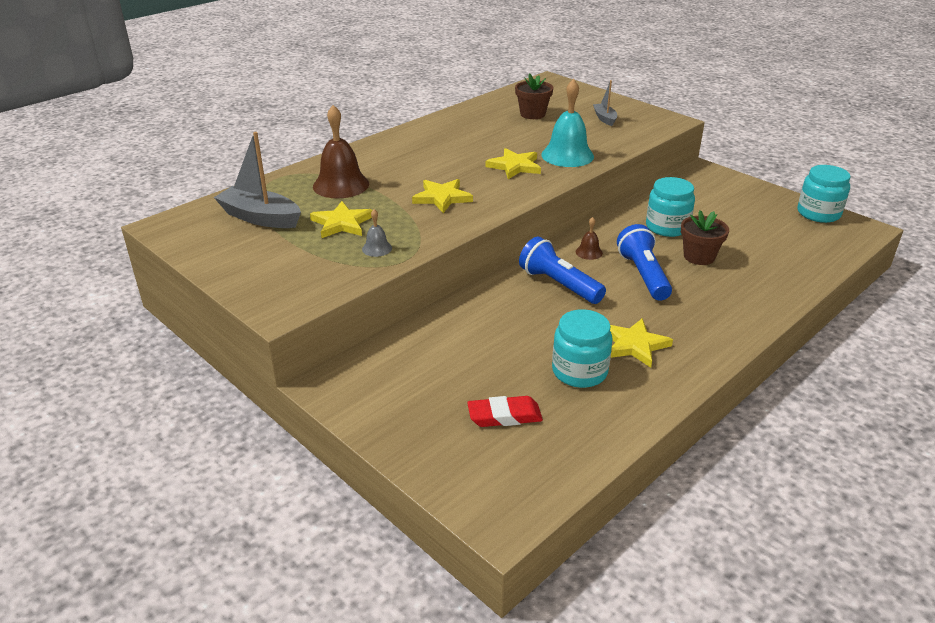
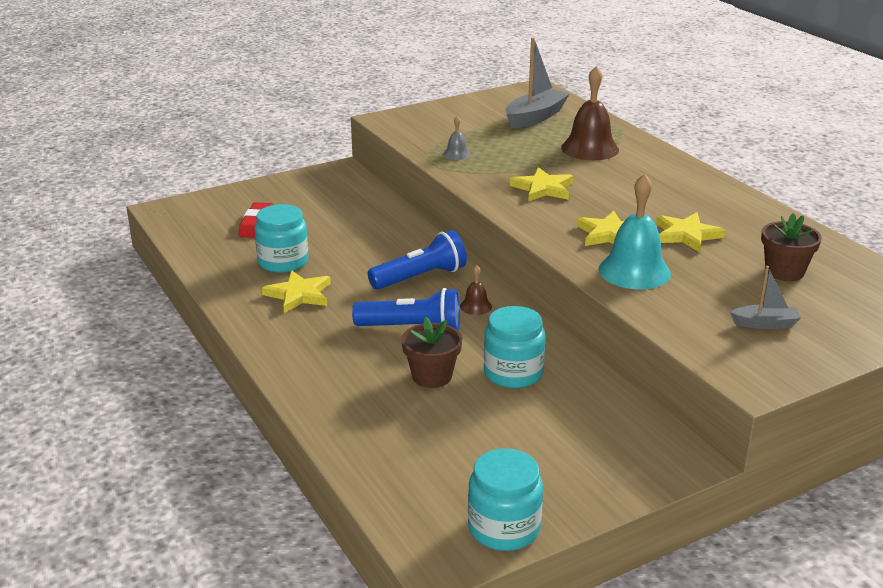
camera: 105 degrees right, 5 degrees down
yellow star [310,201,373,238] -> yellow star moved to [656,212,725,252]

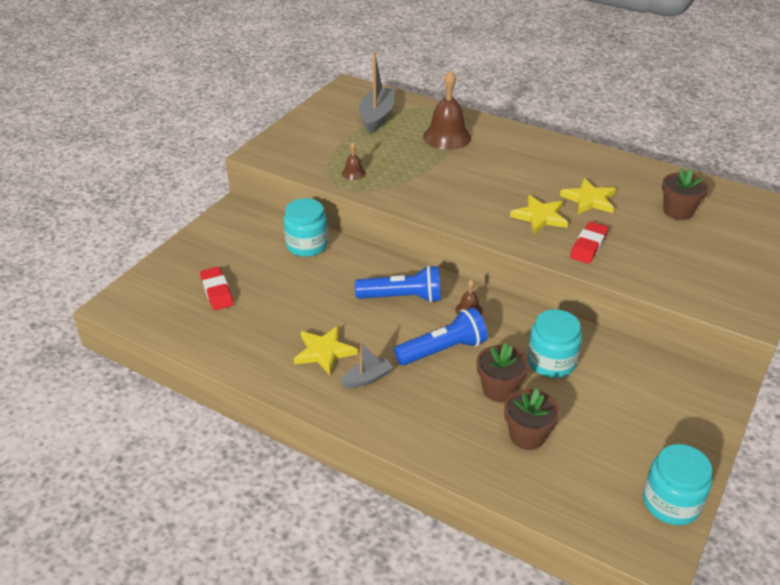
camera: 30 degrees left, 10 degrees up
turquoise jar [254,204,309,273] -> turquoise jar moved to [284,198,328,257]
blue flashlight [368,230,467,290] -> blue flashlight turned 60 degrees clockwise [355,265,441,303]
grey bell [443,116,471,160] -> brown bell [342,142,366,180]
yellow star [510,167,573,202] -> none
turquoise bell [599,174,671,290] -> red eraser [570,222,608,264]
grey boat [730,266,801,329] -> grey boat moved to [340,341,393,388]
none -> brown flower pot [504,389,560,450]

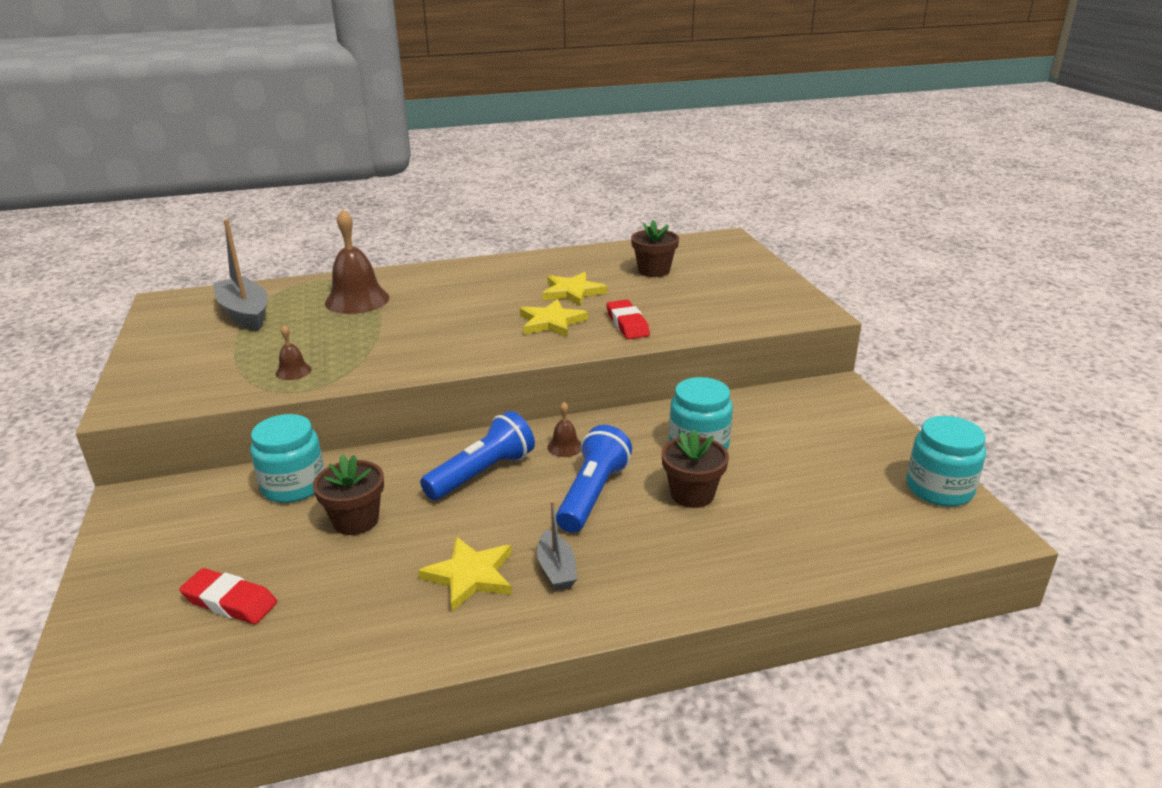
camera: 45 degrees left, 10 degrees down
grey boat [340,341,393,388] -> grey boat turned 150 degrees clockwise [537,501,577,590]
brown flower pot [504,389,560,450] -> brown flower pot moved to [313,455,384,535]

